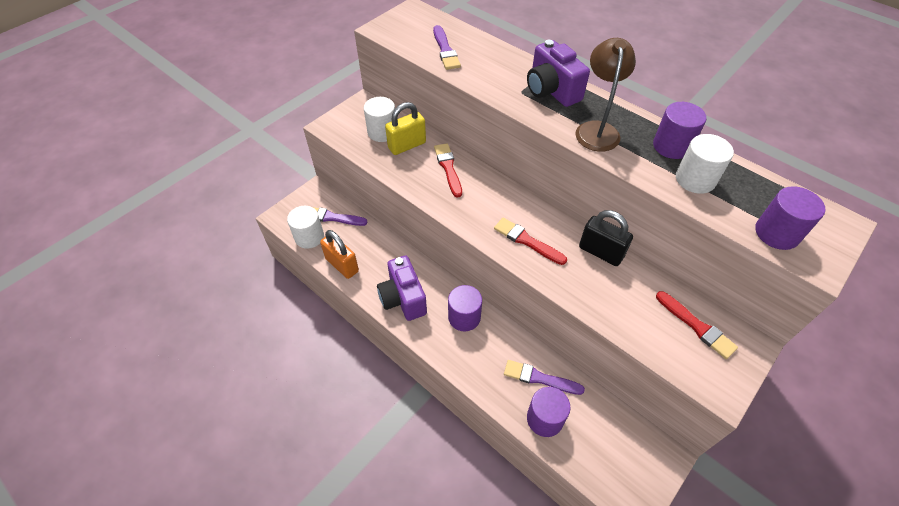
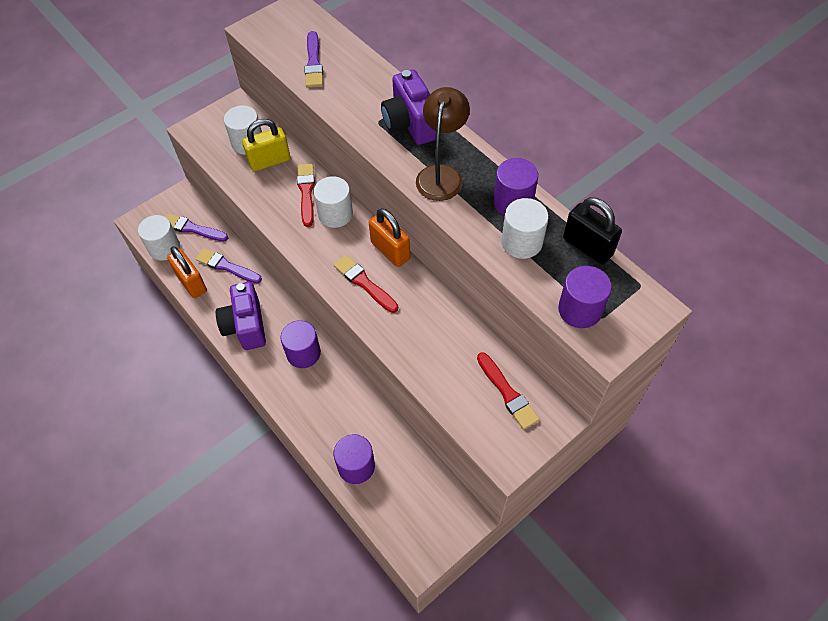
camera: 10 degrees right, 5 degrees up
purple brush [504,360,585,395] -> purple brush moved to [195,248,262,283]
black padlock [579,210,633,266] -> black padlock moved to [563,197,622,264]
none -> white cylinder [313,176,353,228]
none -> orange padlock [369,208,410,267]

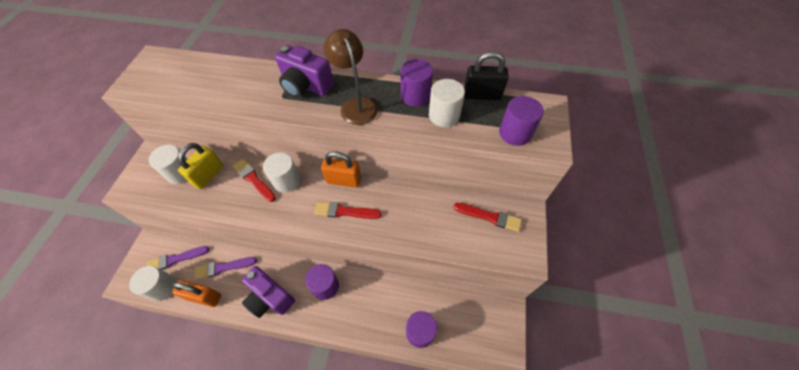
camera: 40 degrees left, 0 degrees up
purple brush [304,31,323,88] -> none

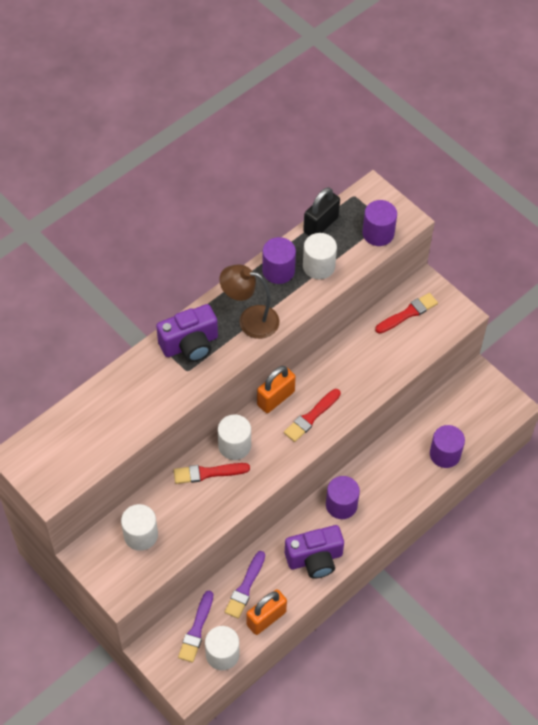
camera: 55 degrees left, 0 degrees up
yellow padlock [178,143,224,189] -> none

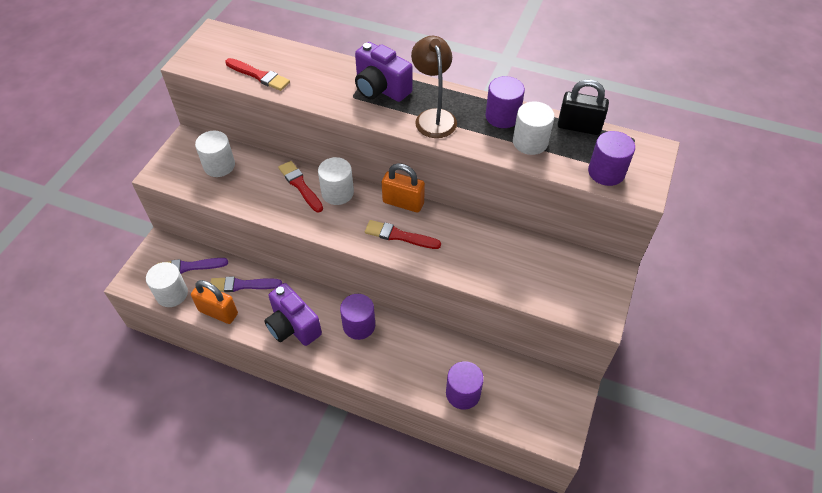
camera: 65 degrees right, 5 degrees down
red brush [375,293,438,334] -> red brush moved to [225,58,290,91]

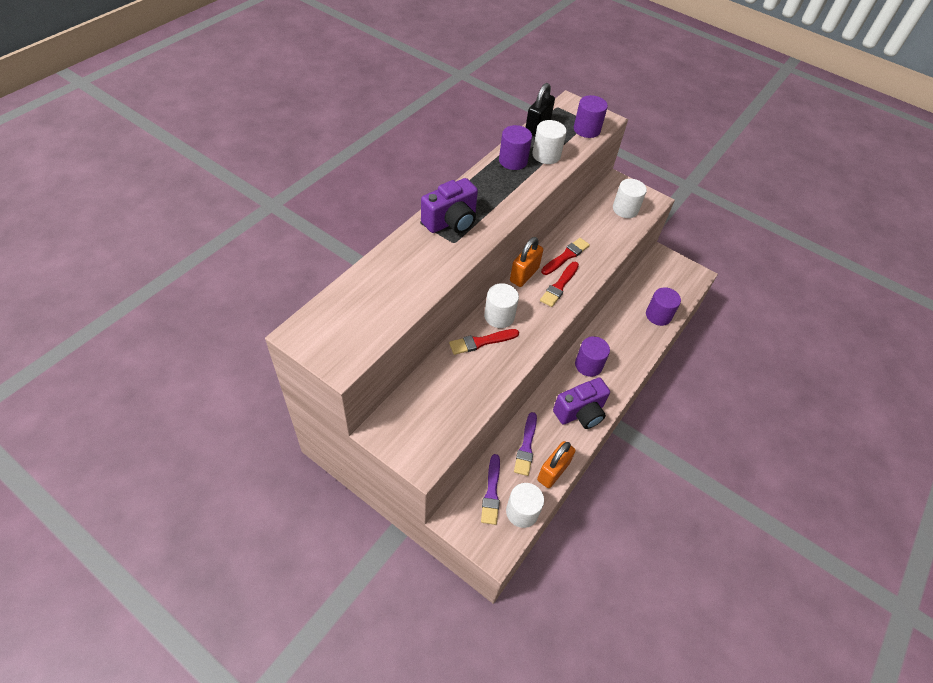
camera: 80 degrees left, 0 degrees up
white cylinder [195,131,235,177] -> white cylinder moved to [613,179,647,218]
red brush [225,58,290,91] -> red brush moved to [541,238,590,275]
brown lamp [411,36,457,138] -> none

